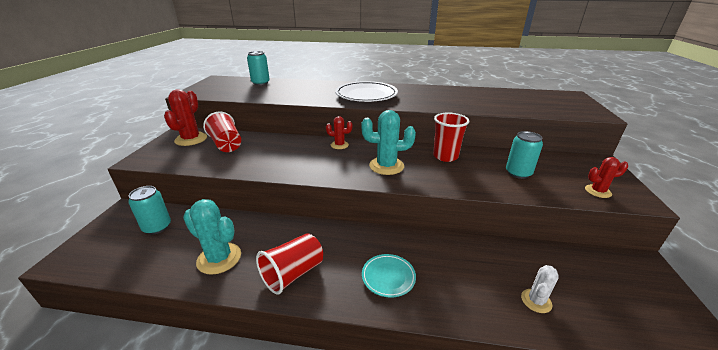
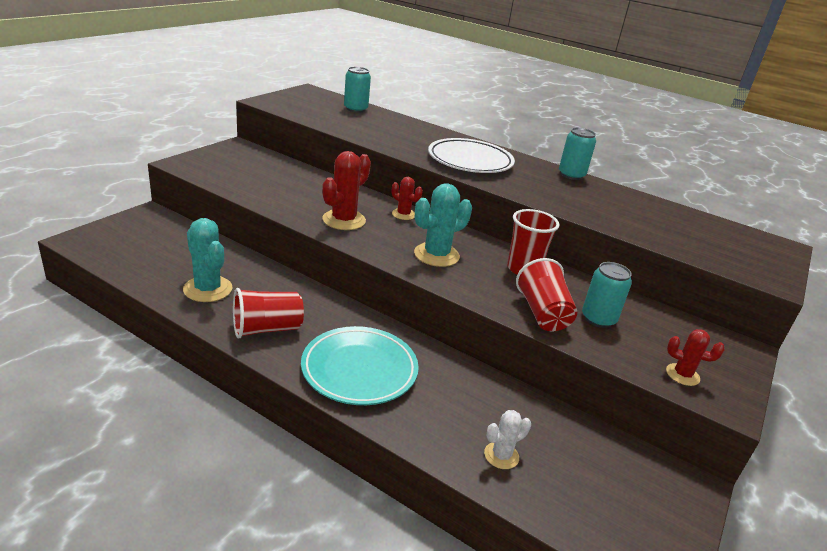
camera: 20 degrees right, 0 degrees up
turquoise can [128,186,171,235] -> turquoise can moved to [559,128,596,180]
red cactus [164,89,207,146] -> red cactus moved to [322,151,371,230]
red cup [203,111,241,152] -> red cup moved to [516,258,577,331]
turquoise cactus [362,110,416,175] -> turquoise cactus turned 60 degrees counterclockwise [414,183,472,267]
turquoise plate [362,254,416,298] -> turquoise plate [301,326,419,405], size x1.82

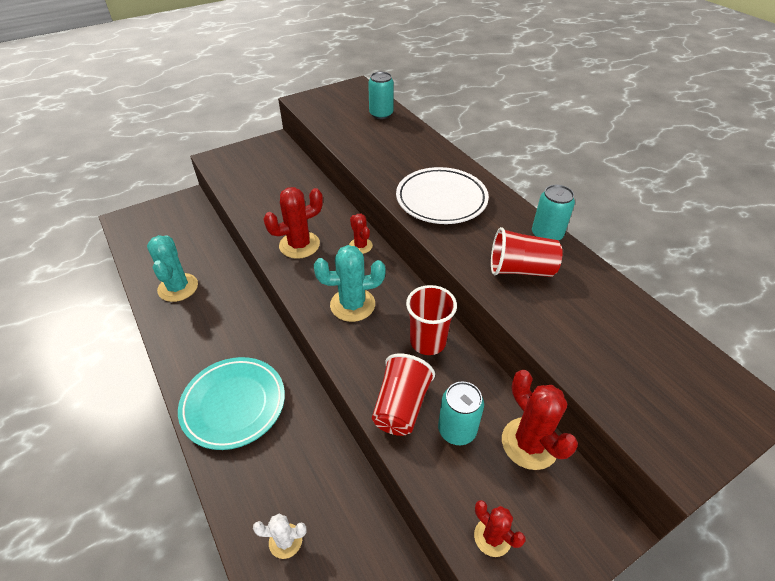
camera: 30 degrees right, 15 degrees up
red cup [233,288,304,339] -> red cup moved to [491,227,563,277]
none -> red cactus [502,370,578,470]

